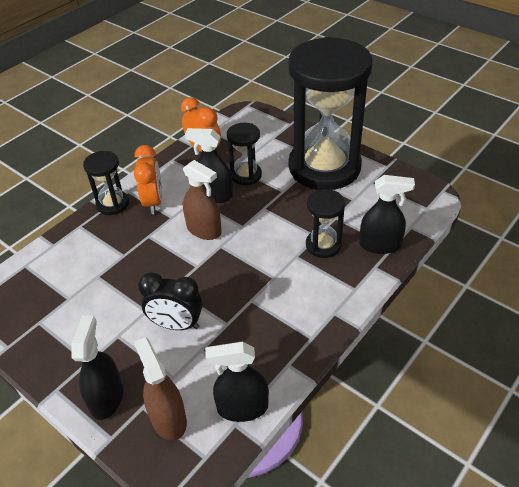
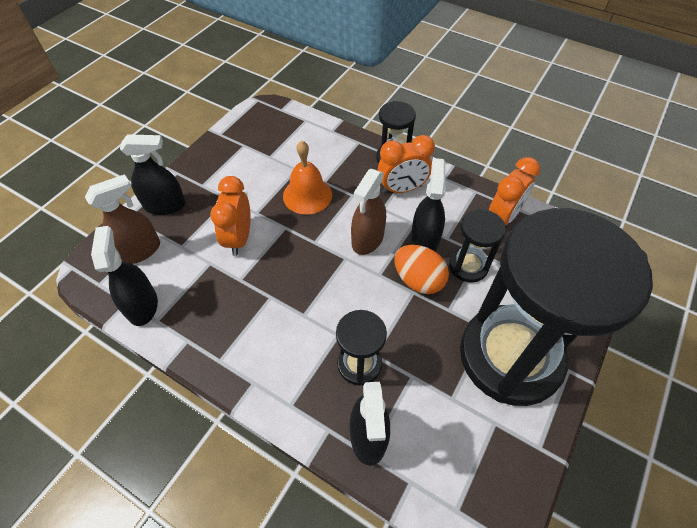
camera: 80 degrees right, 10 degrees up
black clock [138,272,203,330] -> orange clock [210,176,250,256]
none -> orange bell [283,141,332,214]
none -> orange egg [394,245,449,294]

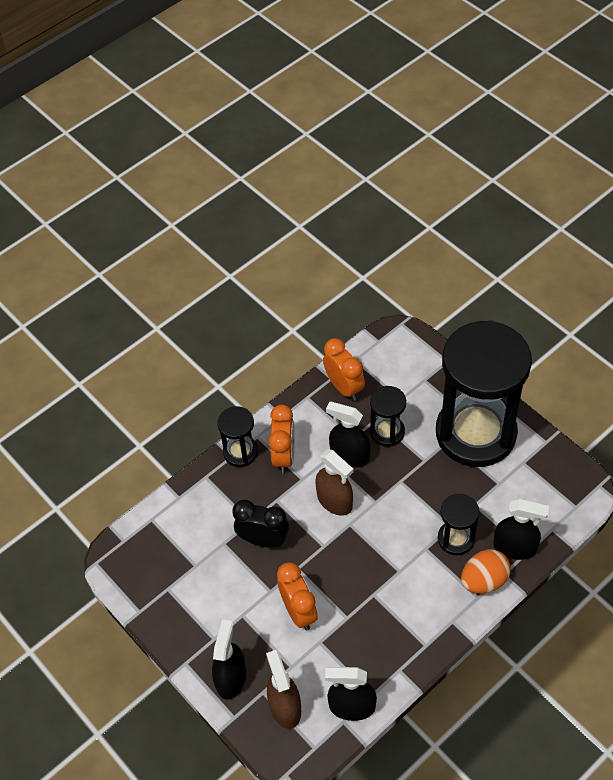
camera: 70 degrees left, 0 degrees up
orange clock [210,176,250,256] -> orange clock turned 135 degrees counterclockwise [277,562,318,630]
orange bell [283,141,332,214] -> black clock [232,500,289,548]
orange egg [394,245,449,294] -> orange egg moved to [461,550,511,594]

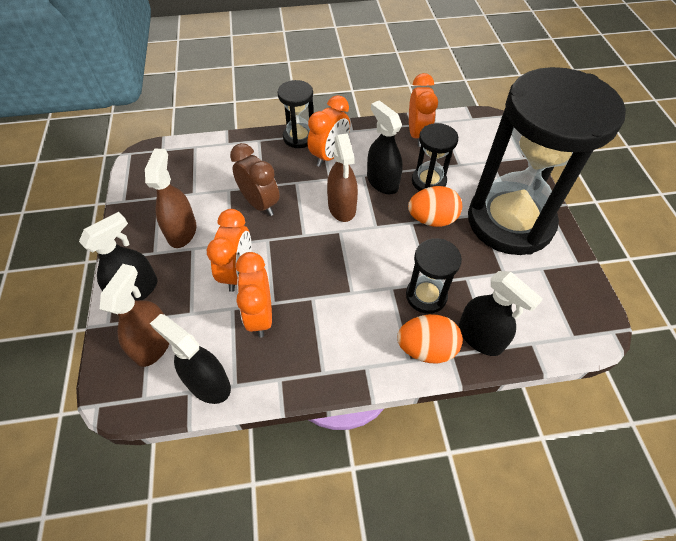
camera: 30 degrees right, 0 degrees up
black clock [232,500,289,548] -> brown clock [230,143,280,216]
none -> brown spray bottle [145,149,196,248]
none -> orange clock [236,252,272,338]
none -> orange egg [408,186,462,227]

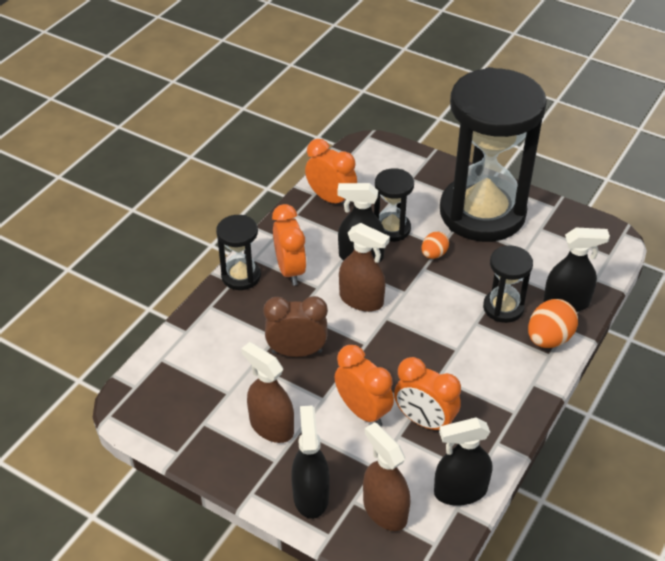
camera: 50 degrees left, 10 degrees down
orange egg [408,186,462,227] -> orange egg [422,231,449,259], size x0.61

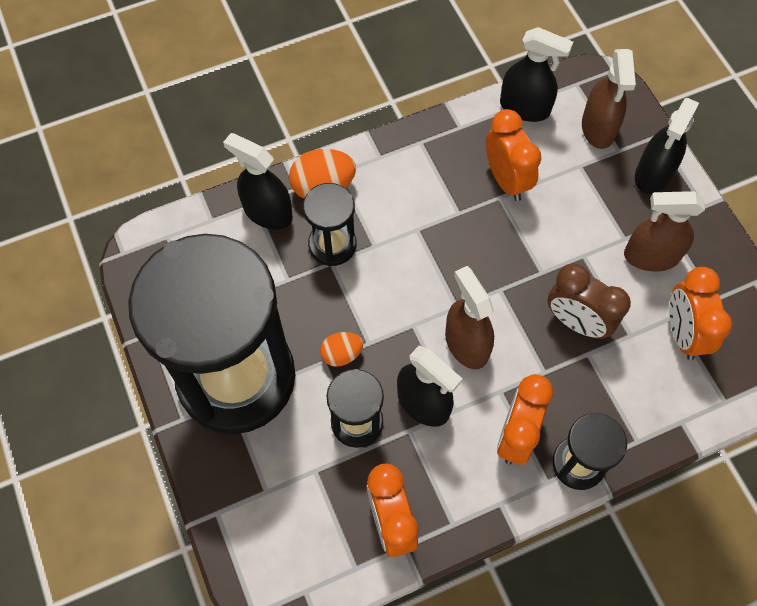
camera: 145 degrees left, 20 degrees up
brown spray bottle [241,342,294,443] -> brown spray bottle turned 105 degrees clockwise [624,191,705,272]
orange clock [335,345,394,426] -> orange clock moved to [669,267,732,360]

